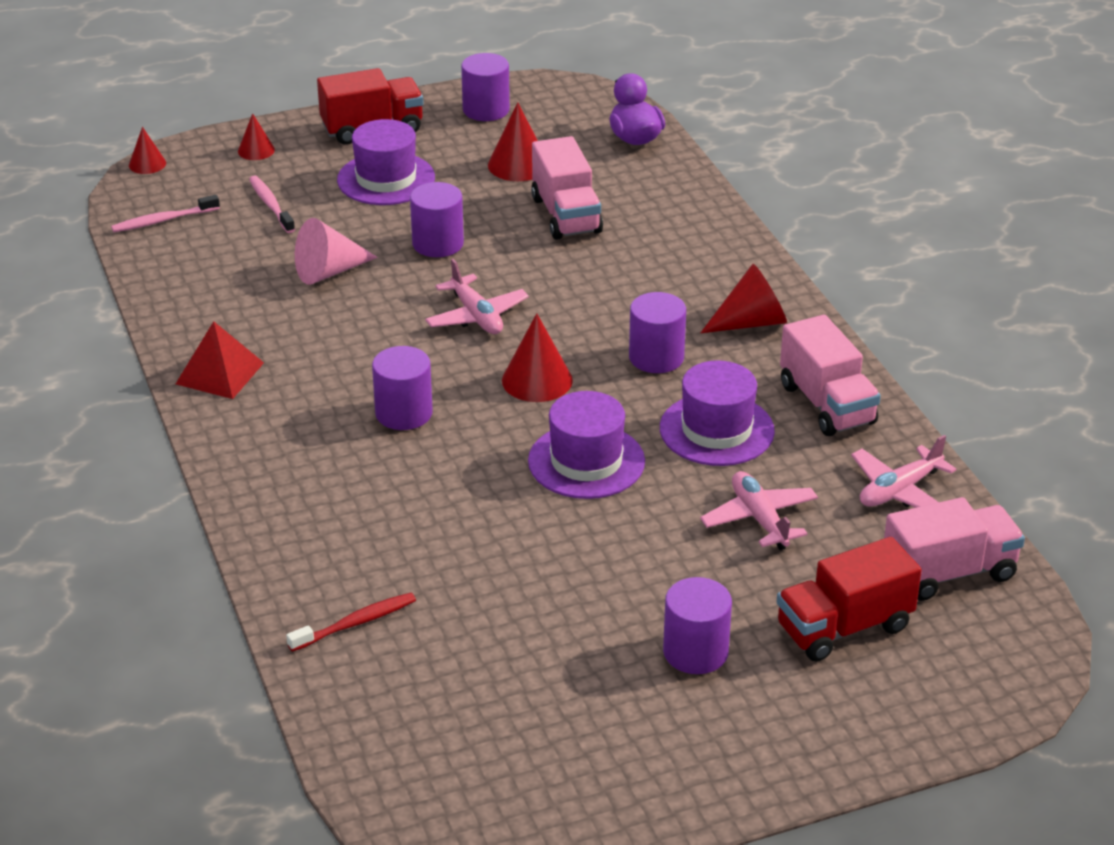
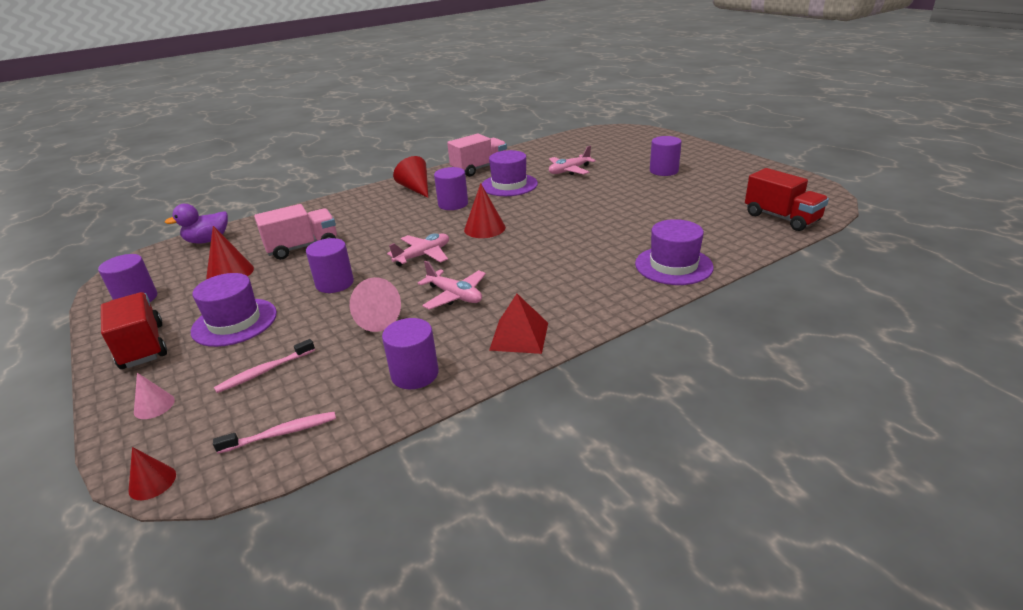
camera: 100 degrees left, 5 degrees down
pink toothbrush [111,195,220,232] -> pink toothbrush turned 75 degrees counterclockwise [213,411,336,454]
red cone [238,113,275,160] -> pink cone [134,373,175,419]
red toothbrush [286,593,416,652] -> none
purple cylinder [372,346,433,430] -> purple cylinder moved to [382,318,439,389]
purple hat [528,391,645,499] -> purple hat moved to [635,219,714,285]
red truck [777,537,922,662] -> red truck moved to [745,168,829,231]
pink plane [851,435,956,508] -> pink plane moved to [418,261,486,310]
pink truck [884,497,1025,601] -> none

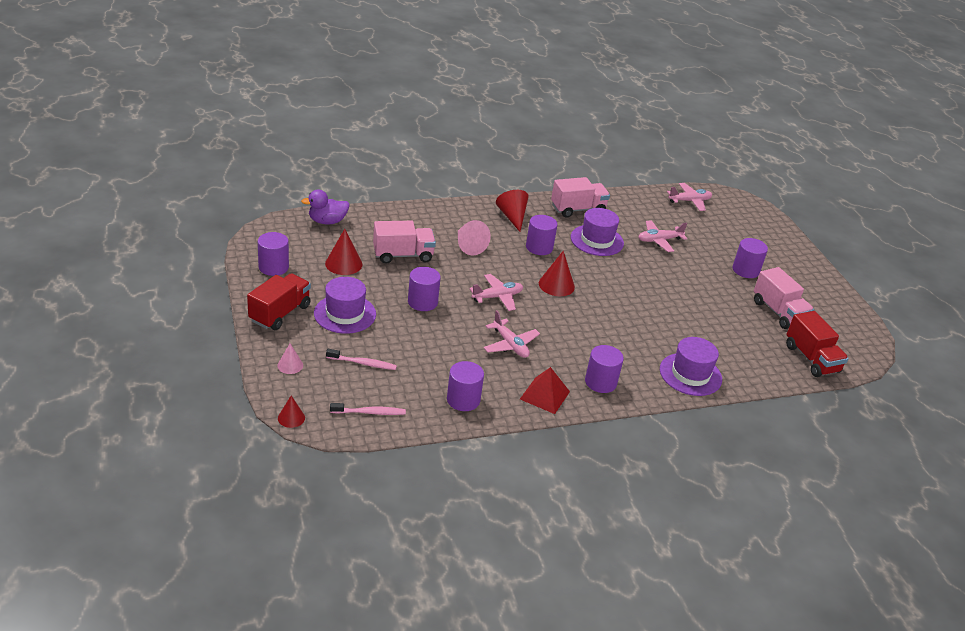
camera: 10 degrees right, 5 degrees up
red truck [101,292,167,369] -> red truck turned 45 degrees clockwise [247,273,311,330]
pink toothbrush [214,339,315,393] -> pink toothbrush turned 150 degrees counterclockwise [326,349,397,370]
pink cone [350,277,401,332] -> pink cone moved to [458,220,491,256]
none -> purple cylinder [585,345,624,393]
none -> pink plane [667,183,712,211]
none -> pink truck [754,267,814,329]

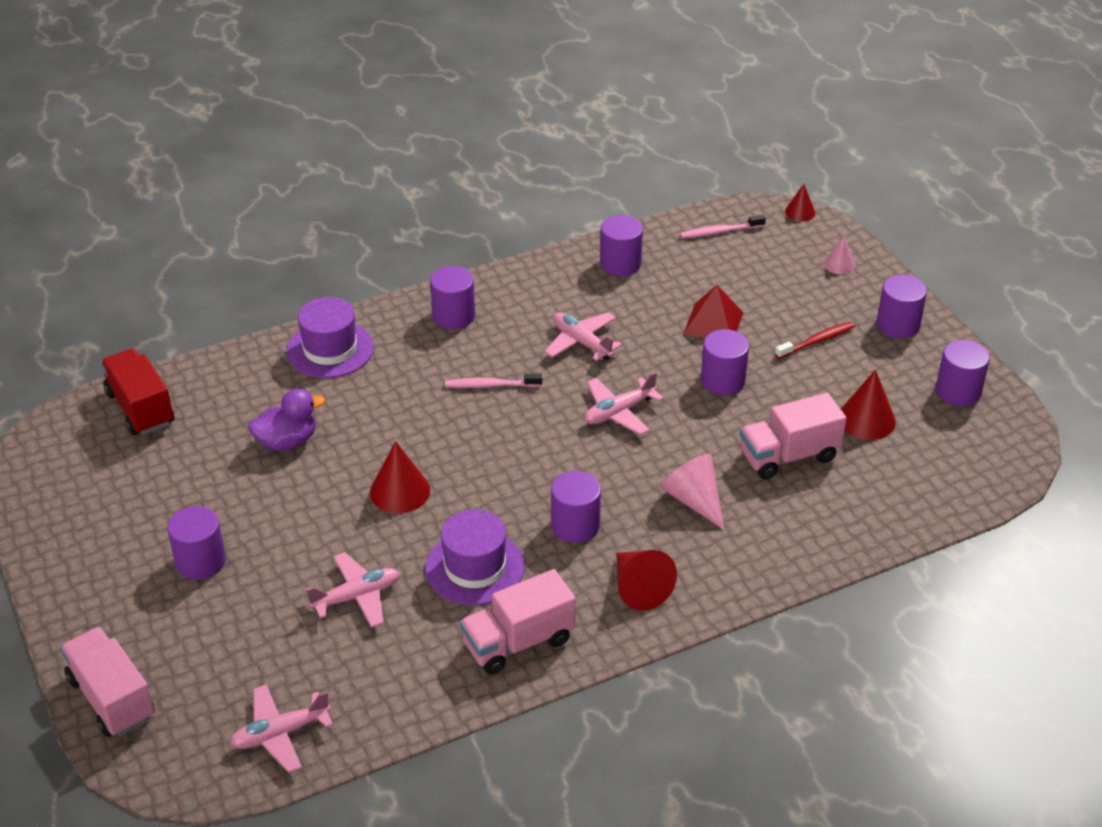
camera: 175 degrees right, 5 degrees up
red truck [247,273,311,330] -> purple cylinder [877,275,927,338]
purple duck [301,190,350,224] -> purple duck moved to [248,389,325,451]
purple hat [314,277,376,334] -> red toothbrush [775,322,855,359]
pink toothbrush [326,349,397,370] -> pink toothbrush moved to [445,373,542,388]
red pyramid [520,367,570,414] -> red pyramid moved to [684,285,743,338]
red cone [539,251,575,296] -> red cone moved to [370,441,430,513]
pink truck [754,267,814,329] -> pink truck moved to [60,627,155,737]

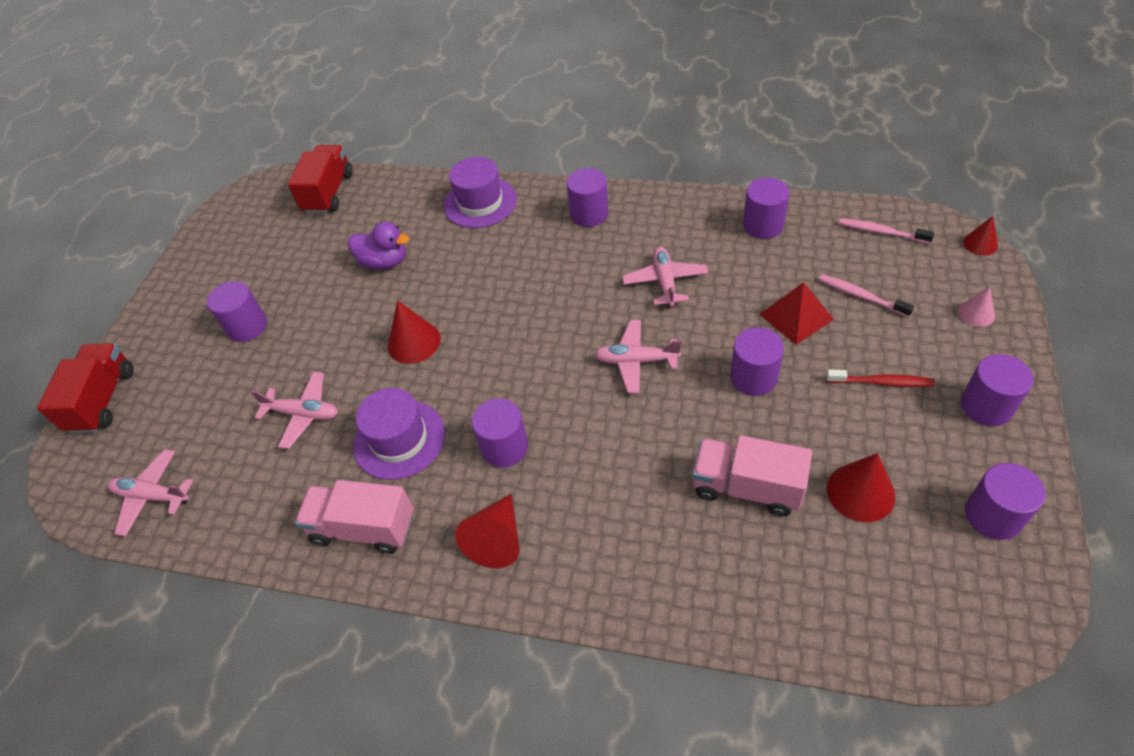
camera: 45 degrees right, 10 degrees up
pink truck [60,627,155,737] -> red truck [37,343,134,433]
pink toothbrush [445,373,542,388] -> pink toothbrush moved to [819,274,914,318]
pink cone [660,454,724,530] -> none

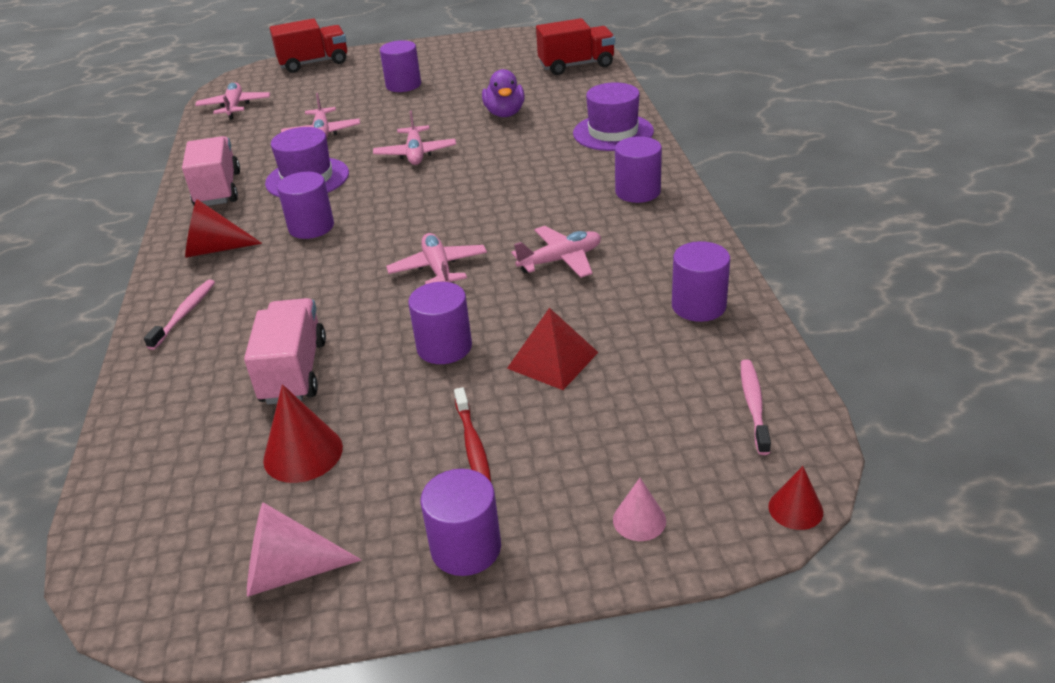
camera: 65 degrees right, 15 degrees down
red cone [388,300,441,364] -> pink plane [373,110,456,165]
pink toothbrush [819,274,914,318] -> pink toothbrush moved to [144,279,215,350]
purple cylinder [965,463,1046,540] -> pink cone [247,502,362,597]

